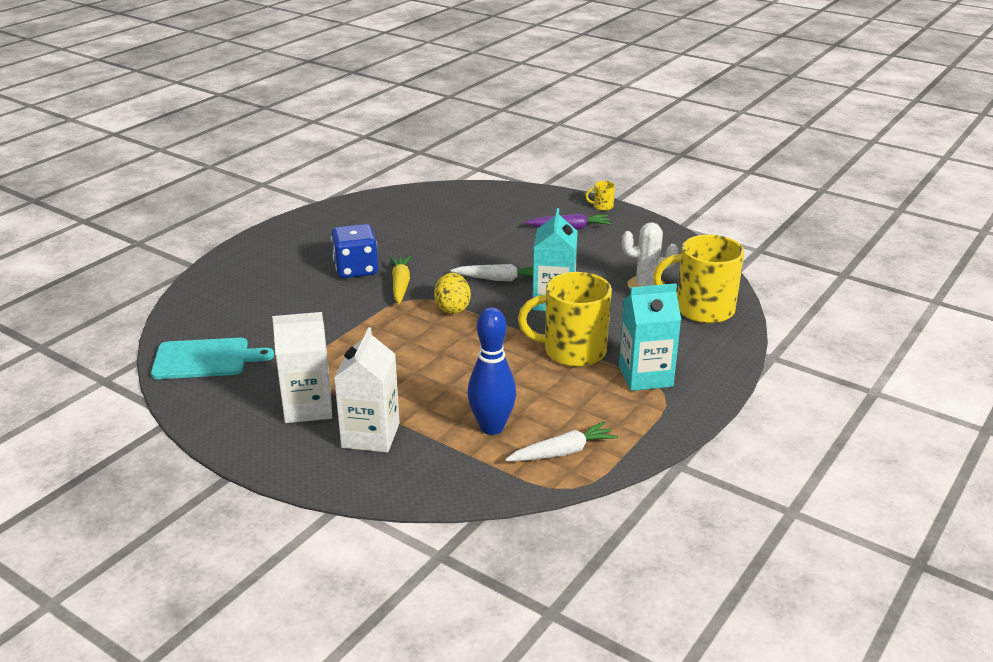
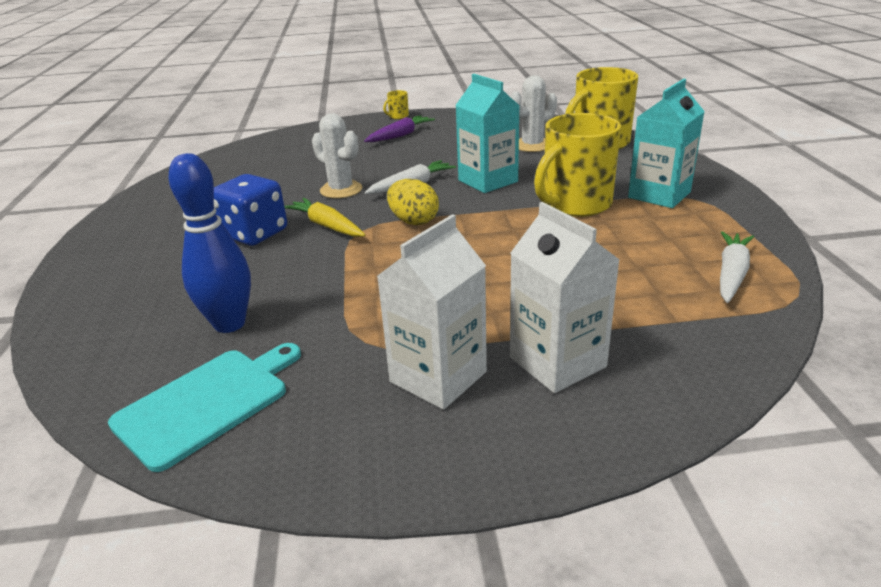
camera: 40 degrees left, 0 degrees up
blue bowling pin [467,307,516,435] -> blue bowling pin moved to [169,153,251,333]
none -> white cactus [312,113,362,198]

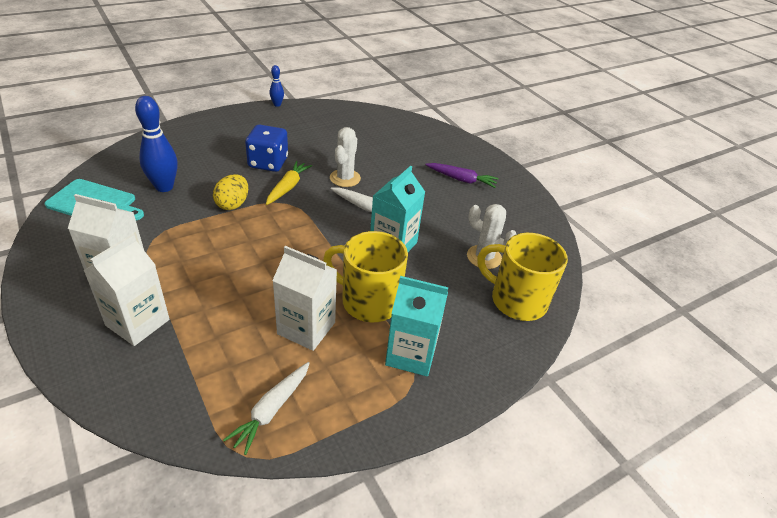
camera: 60 degrees right, 10 degrees up
yellow mug [383,90,409,119] -> none
yellow egg [387,179,439,225] -> yellow egg moved to [213,174,248,210]
white carrot [720,231,754,303] -> white carrot turned 120 degrees clockwise [223,362,310,455]
none -> blue bowling pin [270,65,284,107]
none -> white carton [272,246,337,351]

